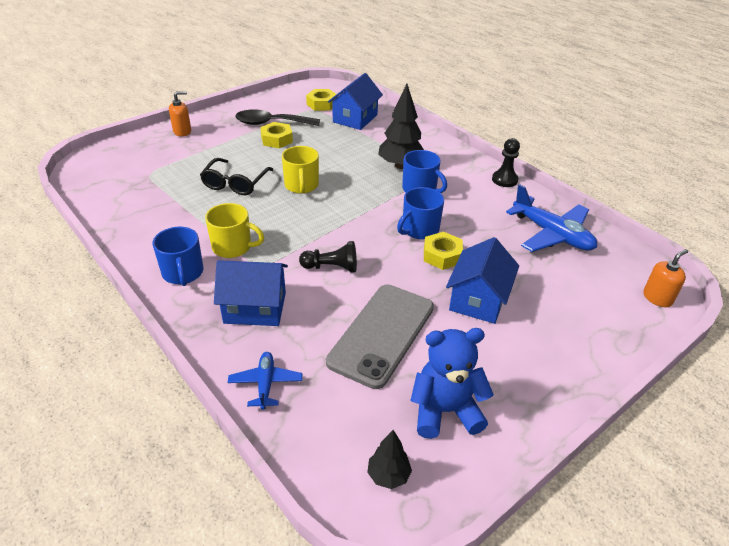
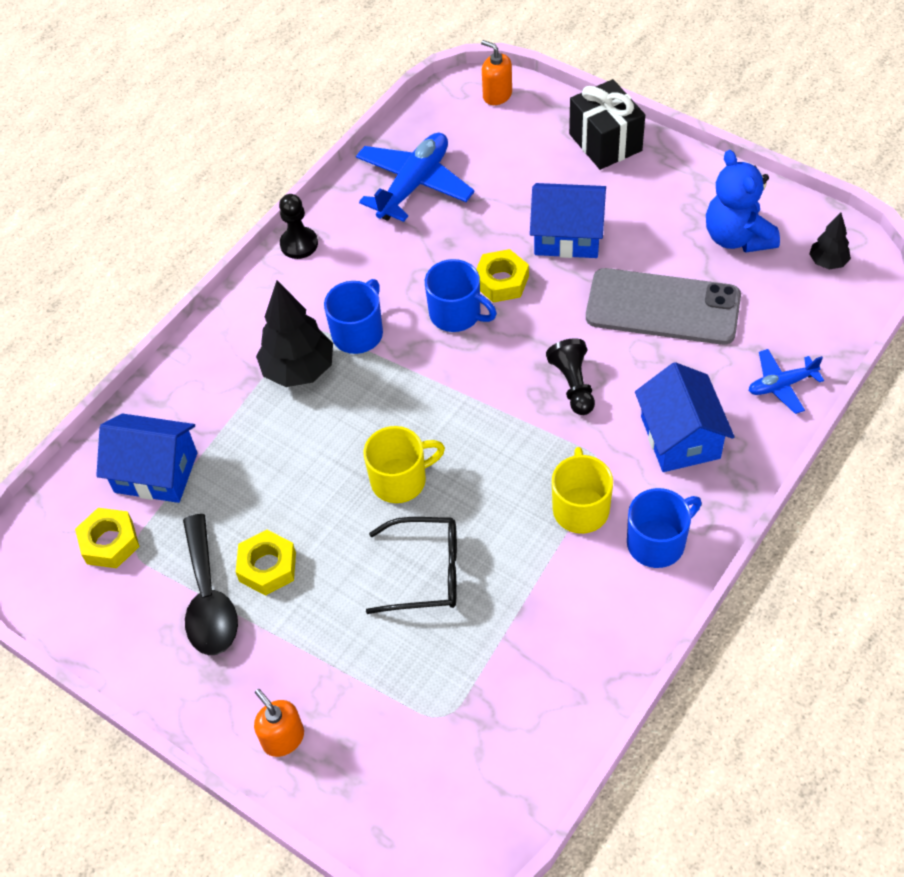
camera: 100 degrees left, 15 degrees up
none -> black gift [569,79,645,170]

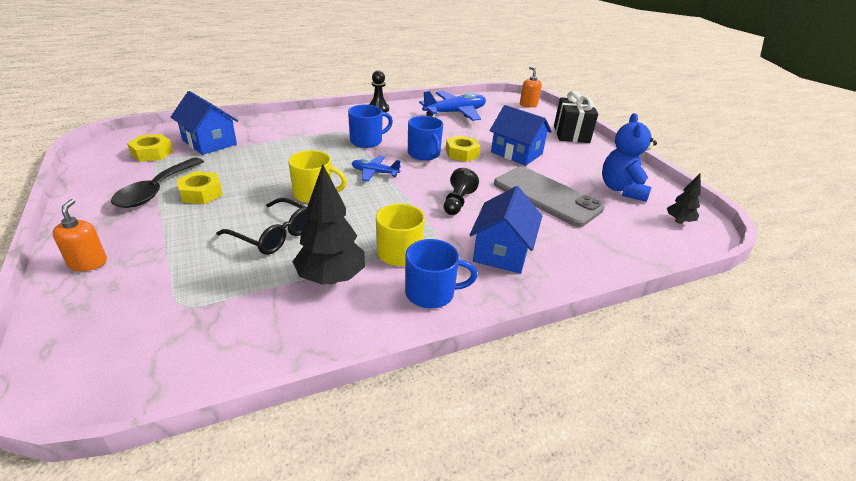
camera: 25 degrees right, 20 degrees down
black tree [256,280,333,387] -> black tree moved to [292,164,365,285]
blue plane [749,349,824,414] -> blue plane moved to [351,155,401,181]

